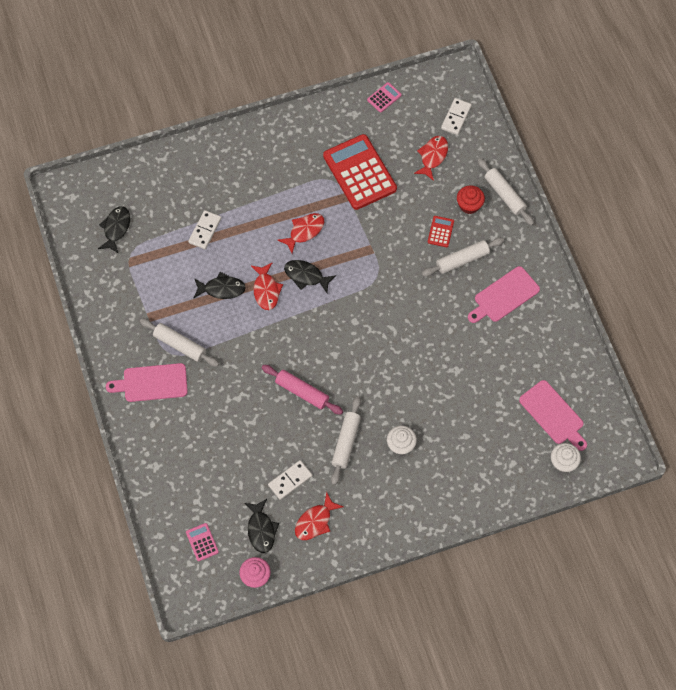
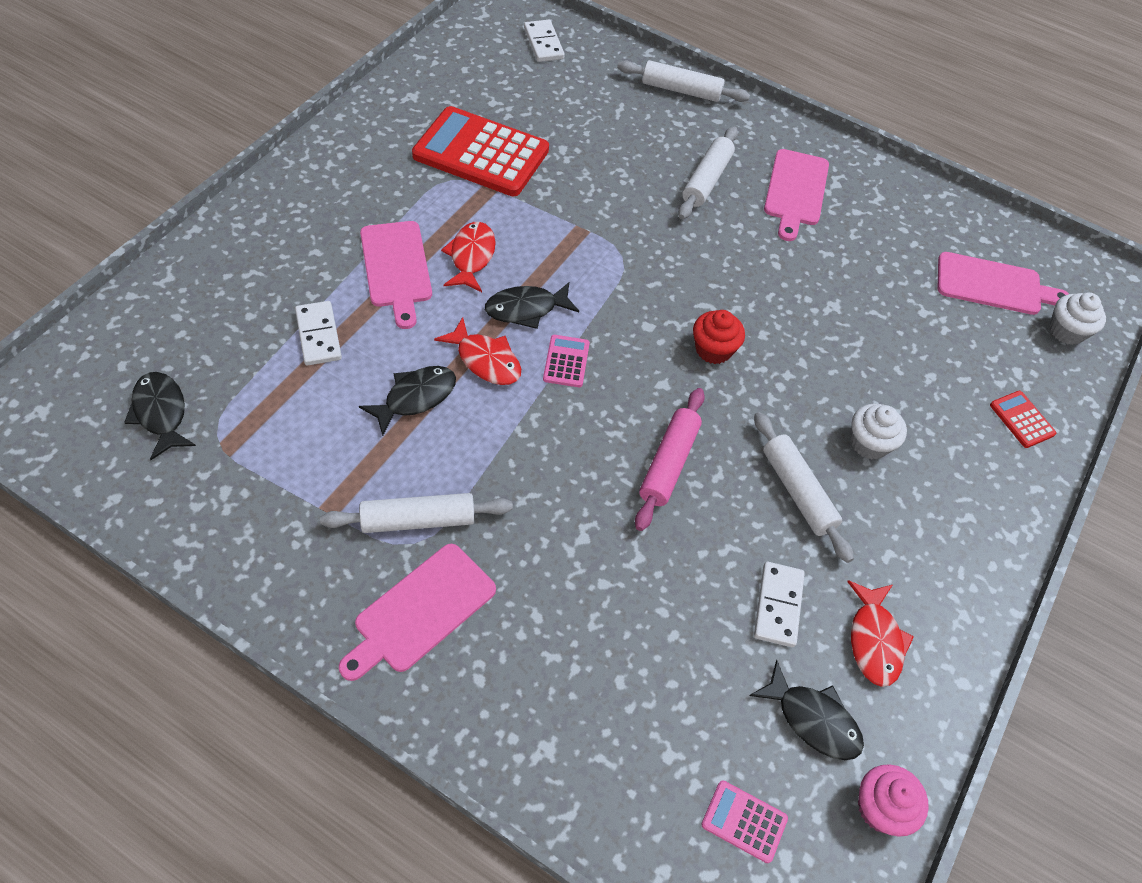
camera: 45 degrees left, 10 degrees down
pink rolling pin [261,365,343,415] -> pink rolling pin turned 60 degrees counterclockwise [635,388,705,531]
pink calculator [367,82,402,112] -> pink calculator moved to [543,335,590,387]
red fish [414,136,448,181] -> none
red calculator [428,216,454,247] -> red calculator moved to [990,391,1056,448]
red cupcake [457,185,485,214] -> red cupcake moved to [693,310,745,364]
none -> pink cutting board [360,221,432,329]

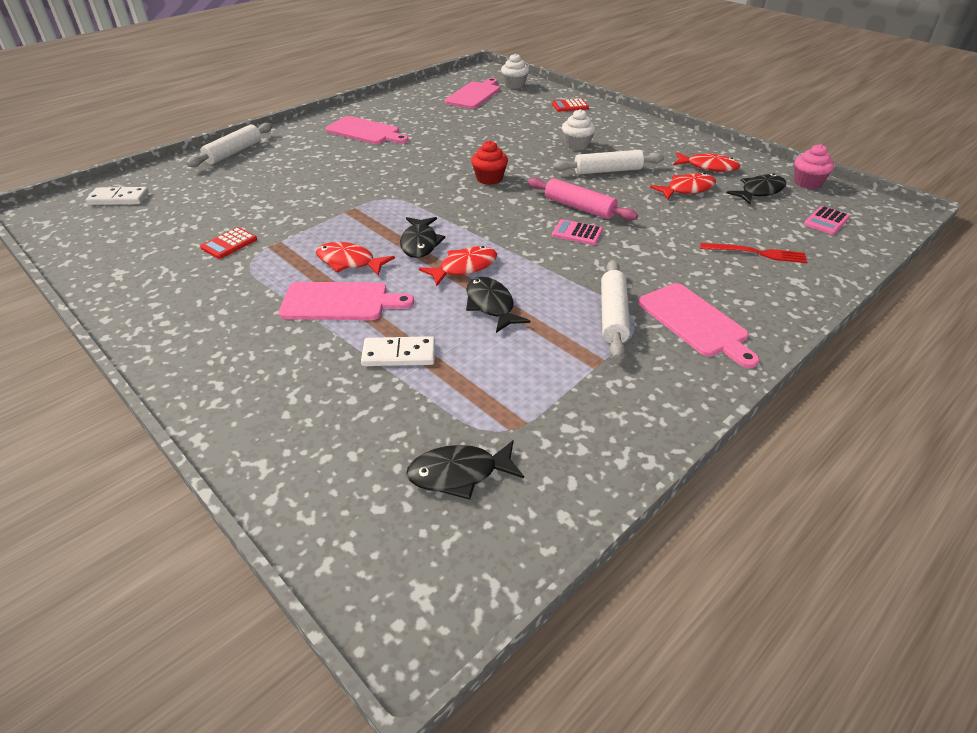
camera: 70 degrees left, 15 degrees down
red calculator [412,106,549,196] -> red calculator [200,227,257,259], size x0.43
pink calculator [543,335,590,387] -> pink calculator moved to [552,219,603,245]
white rolling pin [678,126,738,219] -> none
white domino [754,562,805,647] -> red fish [650,173,716,200]
none -> red fork [700,243,807,263]

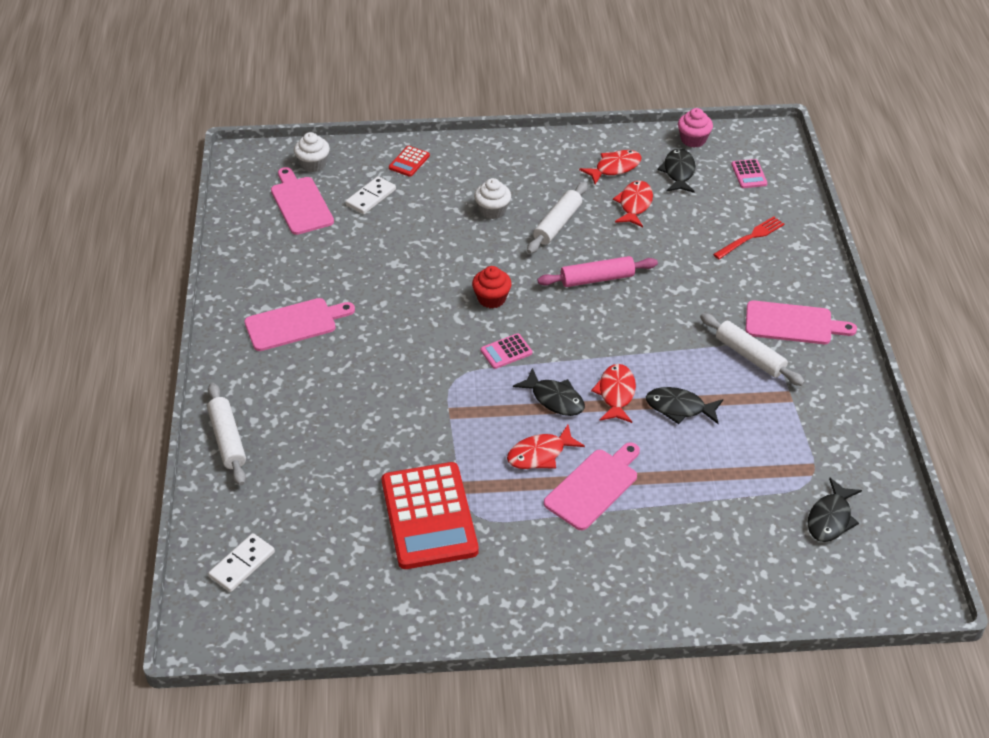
camera: 50 degrees left, 5 degrees up
red calculator [200,227,257,259] -> red calculator [382,462,479,569], size x2.35
white domino [361,336,435,366] -> white domino moved to [345,176,396,214]
pink calculator [552,219,603,245] -> pink calculator moved to [481,333,532,369]

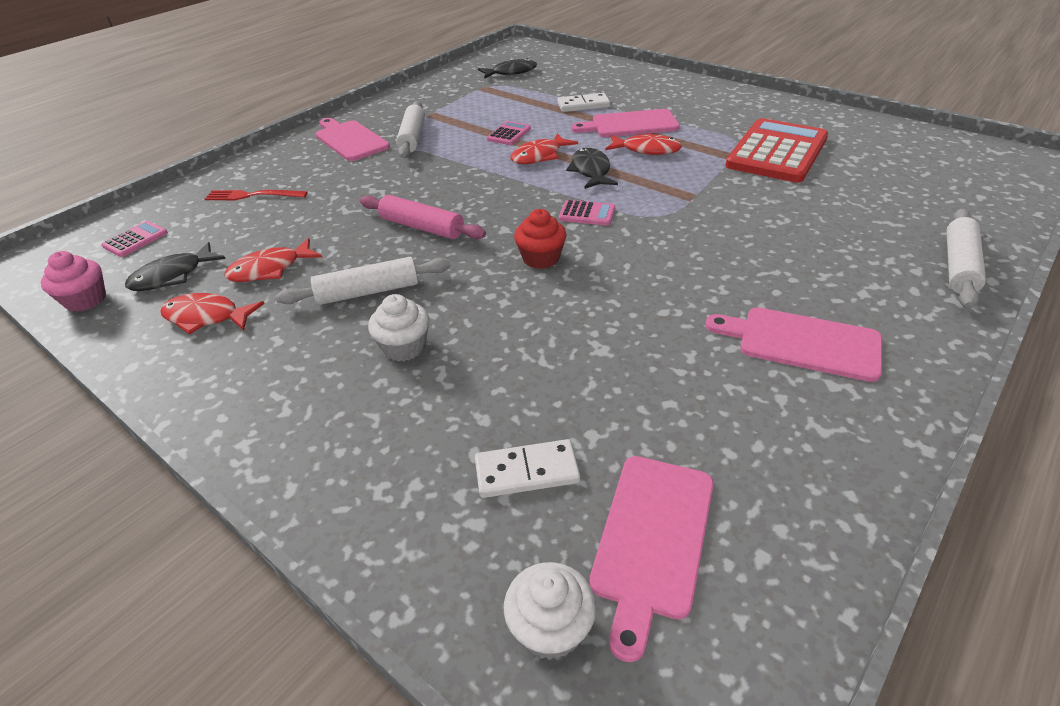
camera: 135 degrees left, 5 degrees down
white domino [208,533,275,592] -> white domino moved to [557,93,610,112]
red calculator [389,146,430,177] -> none
black fish [646,387,723,424] -> pink calculator [487,121,531,145]

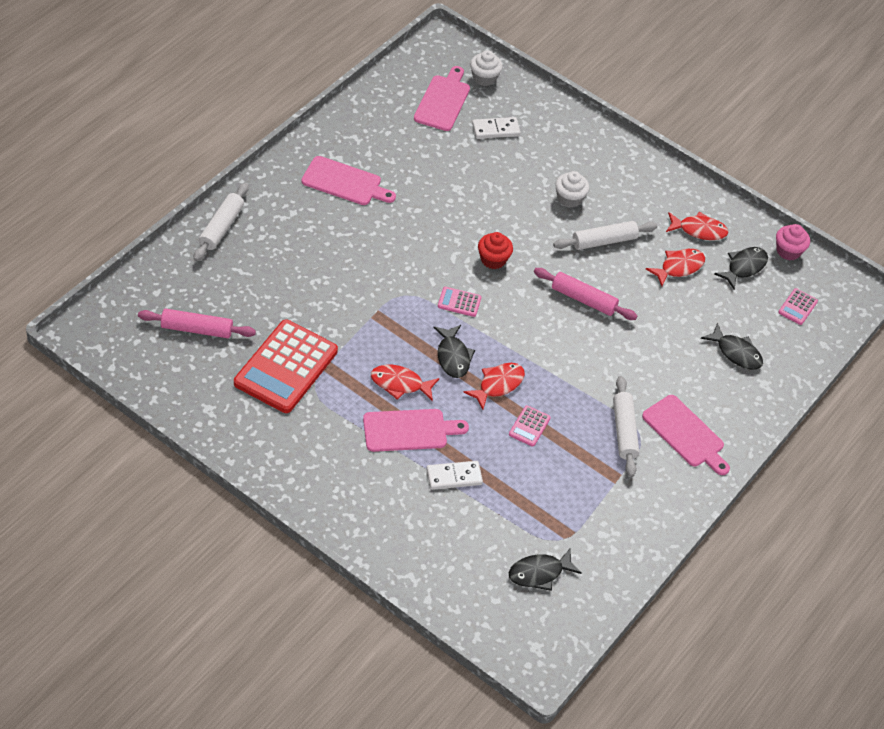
camera: 170 degrees right, 10 degrees up
red fork [205,190,308,200] -> black fish [701,323,763,370]
none -> pink rolling pin [138,309,256,338]

